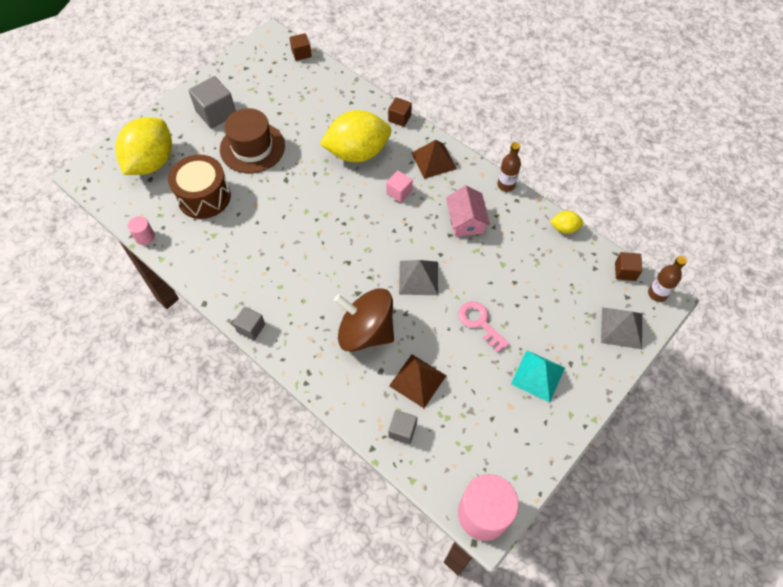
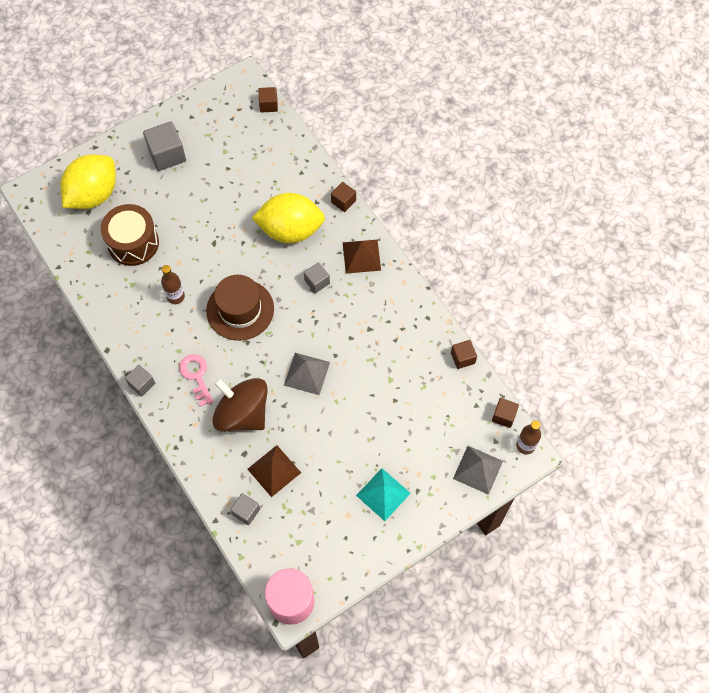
camera: 15 degrees right, 5 degrees up
pink cylinder [128,216,155,245] -> none
brown hat [220,108,285,173] -> brown hat moved to [206,275,274,341]
pink cube [386,171,413,203] -> grey cube [304,262,330,293]
pink house [446,186,490,237] -> none
pink key [458,301,509,353] -> pink key moved to [179,354,213,407]
brown bottle [497,142,521,192] -> brown bottle moved to [161,265,185,304]
yellow lemon [550,211,584,234] -> brown cube [451,340,477,369]

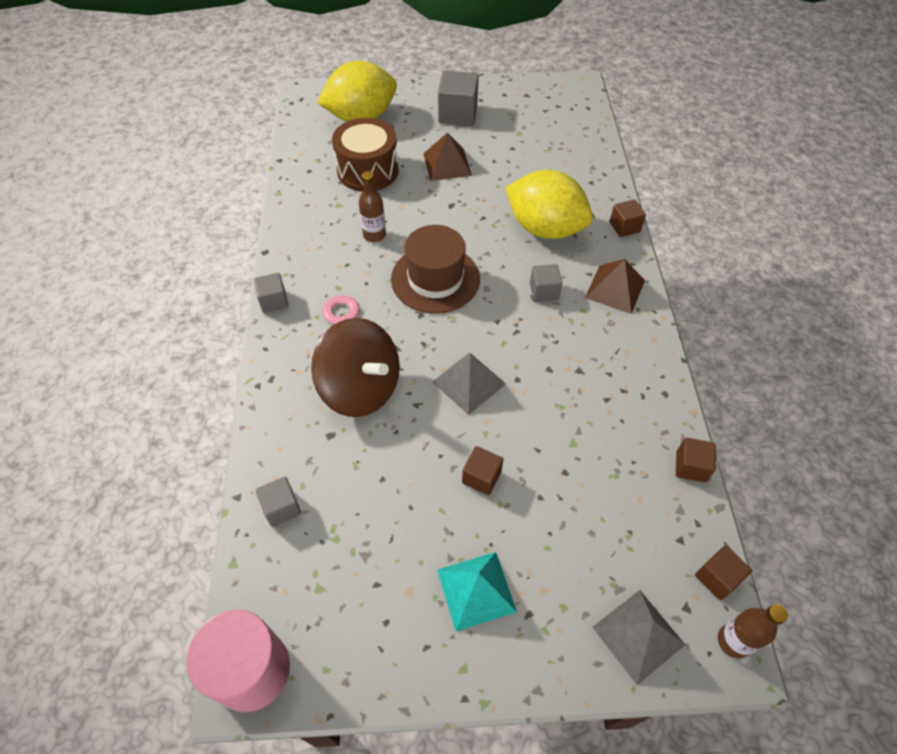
camera: 30 degrees right, 10 degrees down
brown spinning top [212,378,268,432] -> brown spinning top turned 150 degrees clockwise [311,318,400,417]
brown pyramid [248,445,301,497] -> brown pyramid moved to [423,133,472,181]
brown cube [258,87,278,113] -> brown cube moved to [462,446,503,495]

